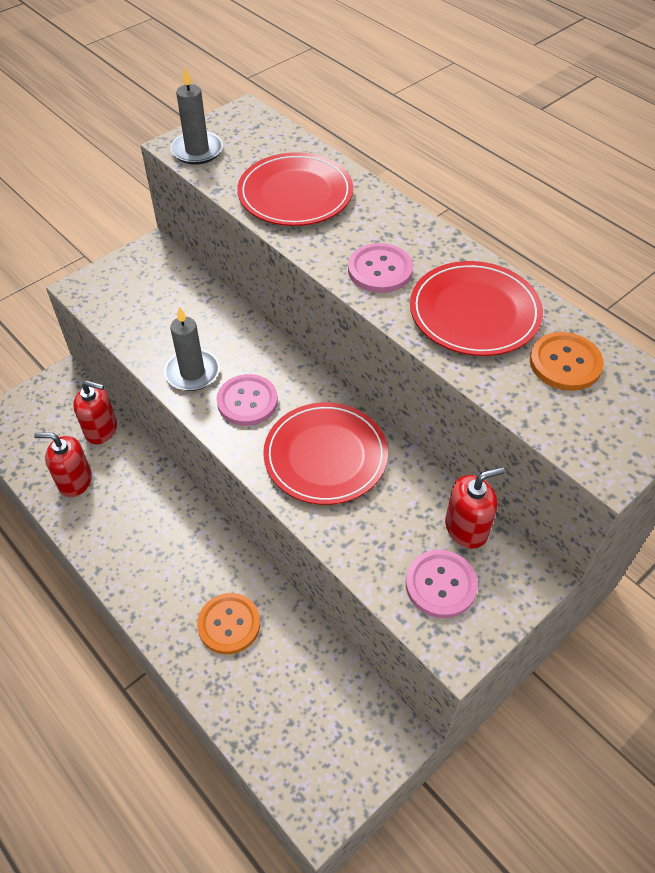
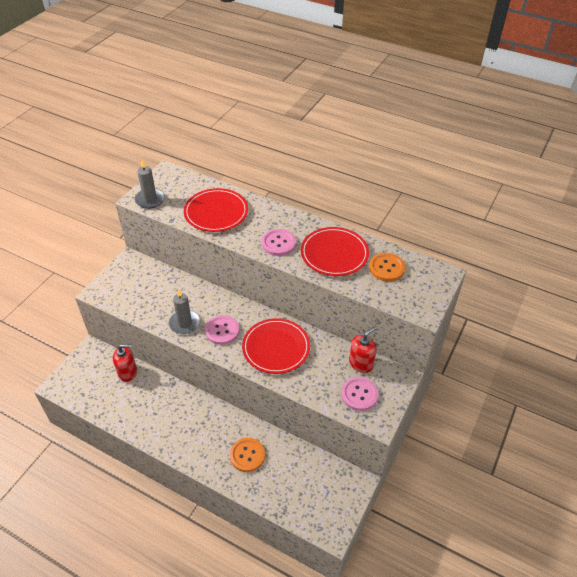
camera: 20 degrees left, 5 degrees down
red soap dispenser [34,433,92,497] -> none

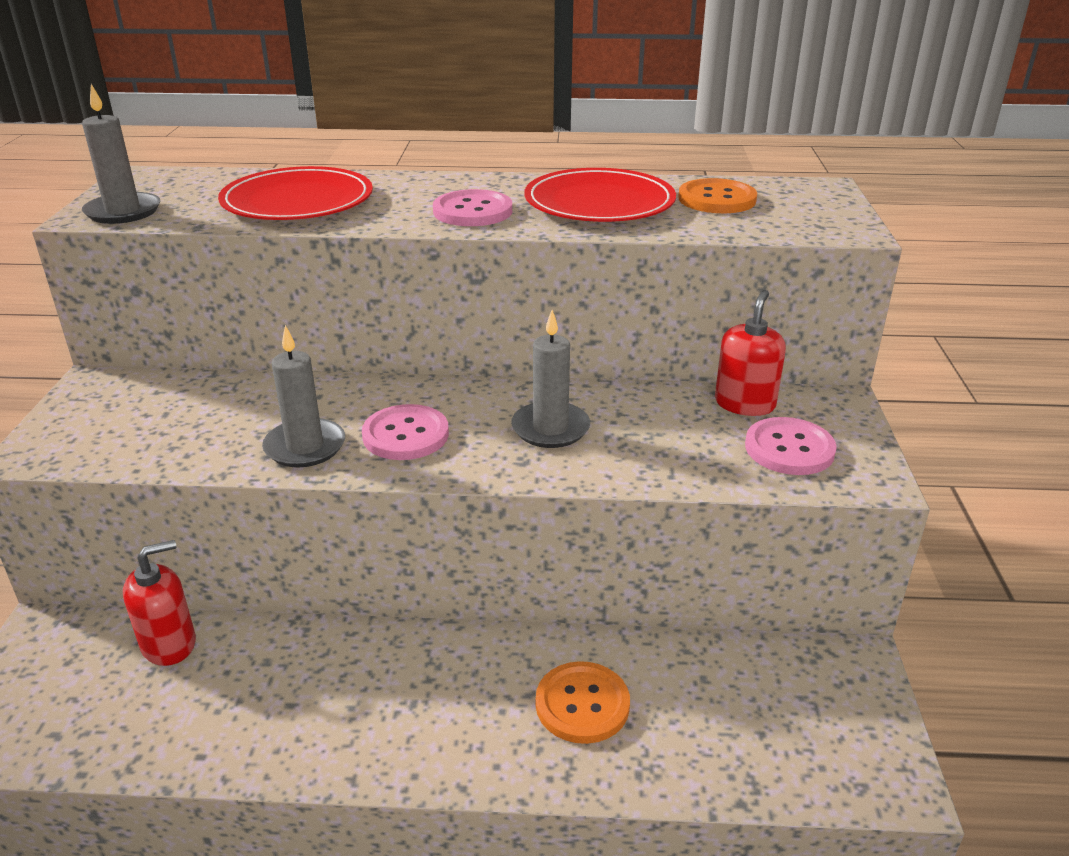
camera: 25 degrees left, 15 degrees down
red plate [242,318,310,374] -> grey candle [511,310,590,448]

